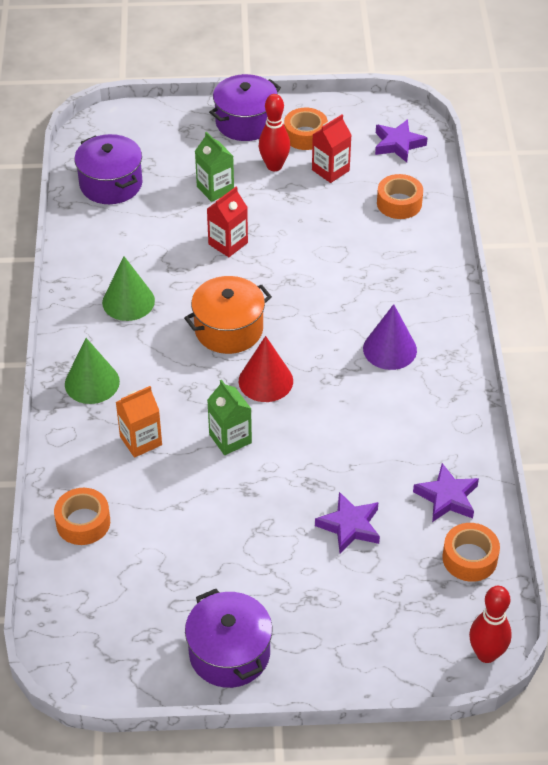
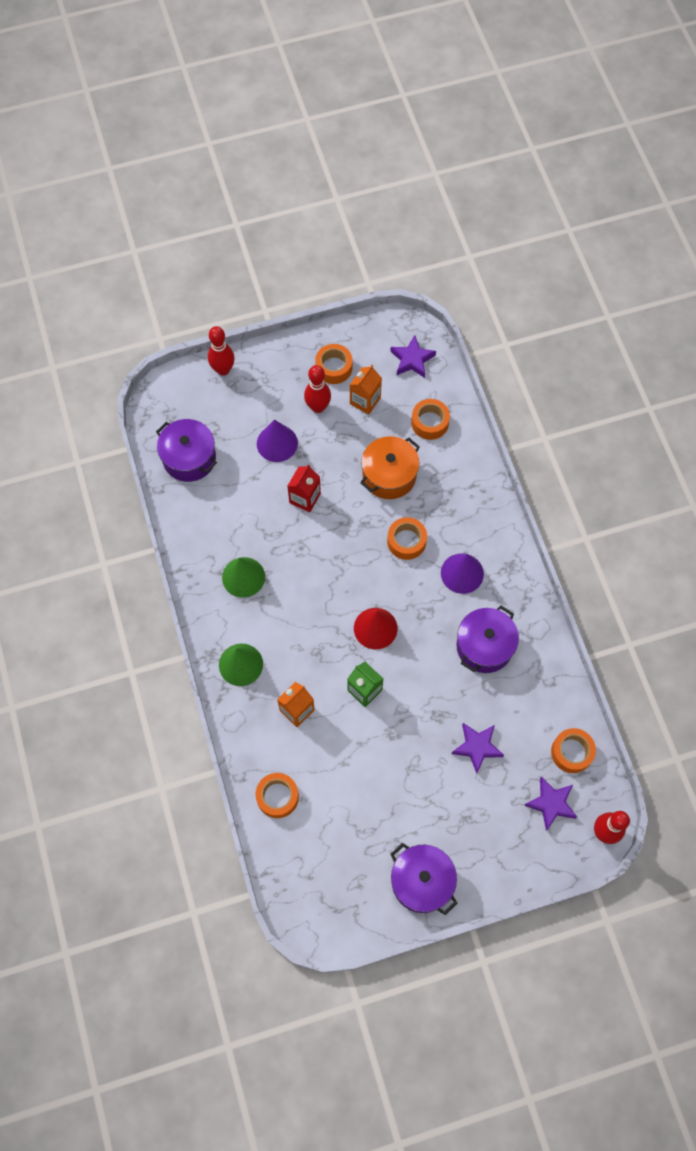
camera: 15 degrees left, 20 degrees up
orange pot [184,276,272,354] -> orange pot moved to [360,436,420,499]
green carton [195,132,234,202] -> purple cone [257,419,298,462]
purple pot [209,74,281,141] -> purple pot moved to [456,606,519,673]
red carton [312,115,352,183] -> orange carton [350,365,382,415]
purple star [413,463,479,522] -> purple star moved to [524,777,577,830]
none -> red bowling pin [208,326,235,376]
none -> orange tape [387,517,427,560]

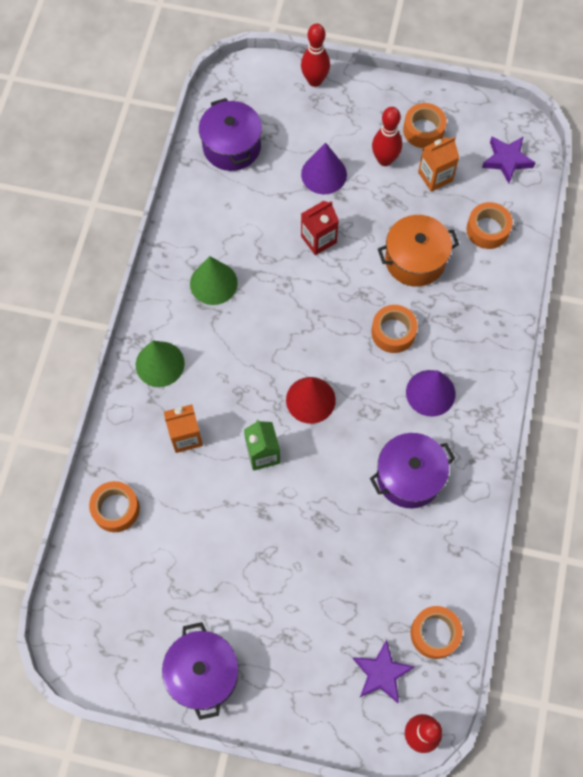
camera: 30 degrees right, 0 degrees up
purple star [452,723,504,774] -> none

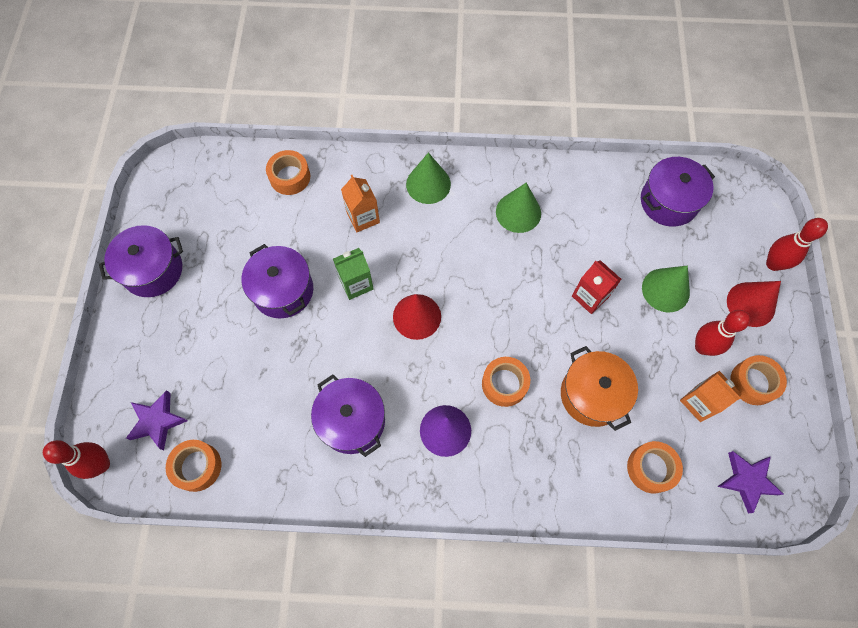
camera: 80 degrees right, 0 degrees up
purple cone [301,143,347,194] -> green cone [642,266,690,312]
none -> purple pot [242,244,313,318]
none -> red cone [727,281,781,327]

